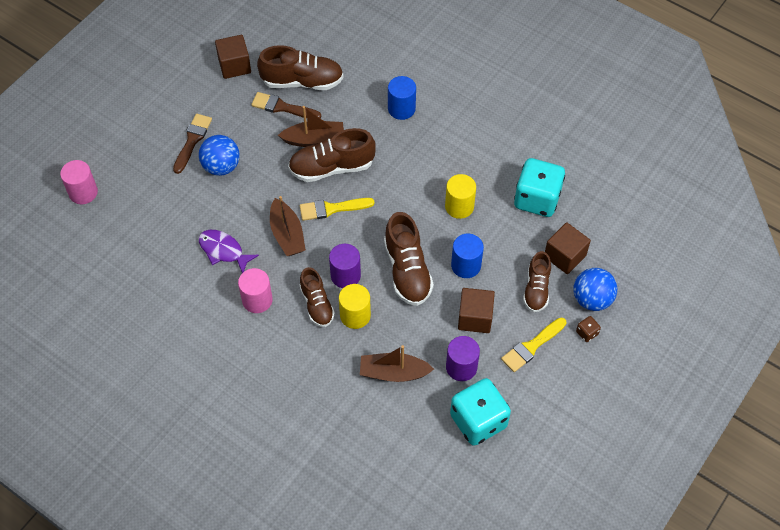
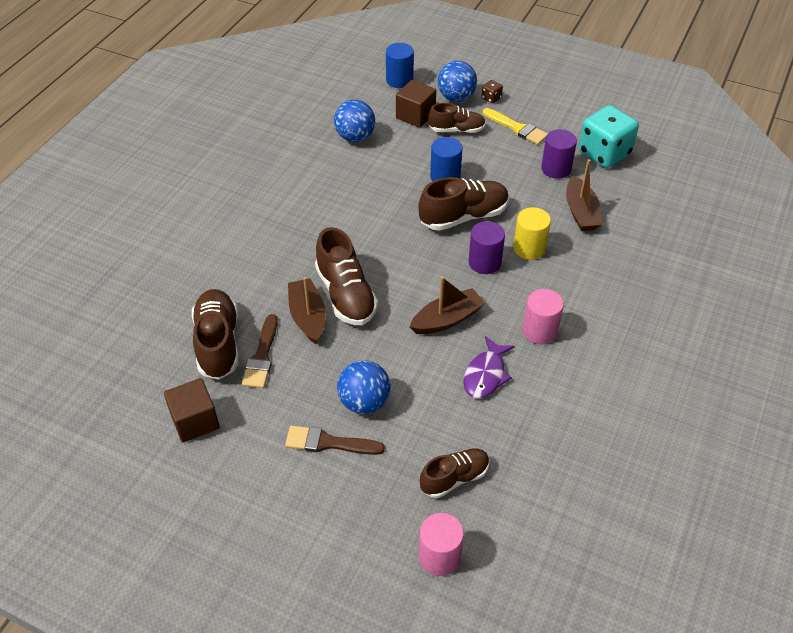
camera: 100 degrees left, 10 degrees down
brown shoe [299,267,335,327] -> brown shoe moved to [420,448,490,498]
yellow brush [300,198,375,221] -> none
blue cylinder [388,76,416,120] -> blue cylinder moved to [386,43,414,88]
yellow cylinder [445,174,476,219] -> none
brown cube [458,288,495,333] -> none
turquoise dice [514,158,565,217] -> blue ball [334,100,375,142]

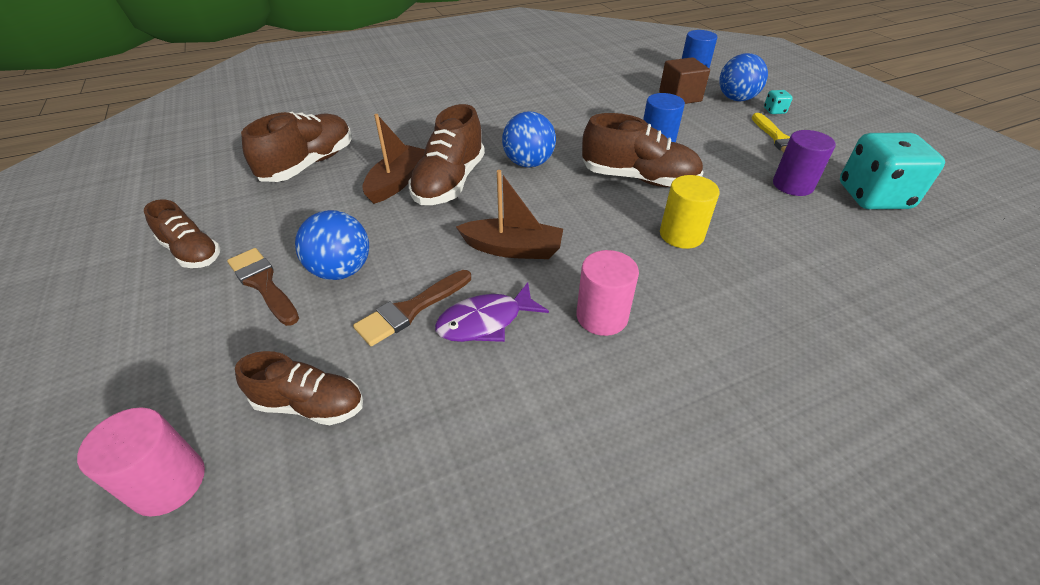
camera: 40 degrees right, 5 degrees down
brown cube [164,378,220,442] -> none
brown brush [242,314,278,388] -> brown brush moved to [353,270,471,346]
blue ball [334,100,375,142] -> blue ball moved to [502,111,556,167]
brown shoe [428,103,486,133] -> brown shoe moved to [144,199,221,268]
purple cylinder [469,221,505,274] -> none
brown dice [482,80,503,103] -> turquoise dice [764,90,793,114]
brown boat [566,159,602,231] -> none

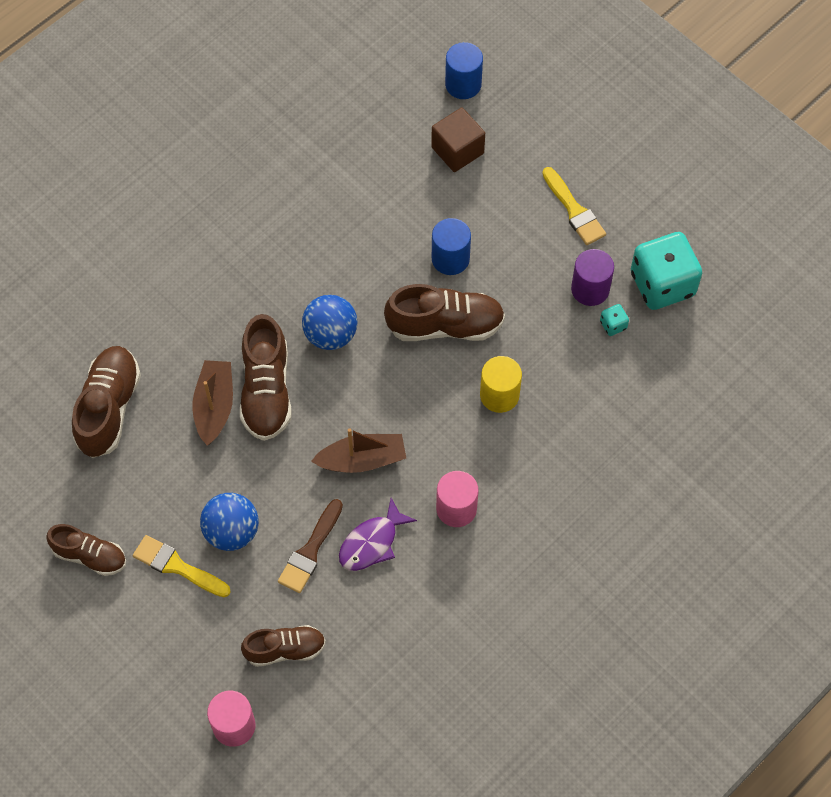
camera: 20 degrees left, 20 degrees up
brown brush [227,248,299,326] -> yellow brush [133,535,231,597]
blue ball [719,53,768,101] -> none
turquoise dice [764,90,793,114] -> turquoise dice moved to [600,304,629,336]

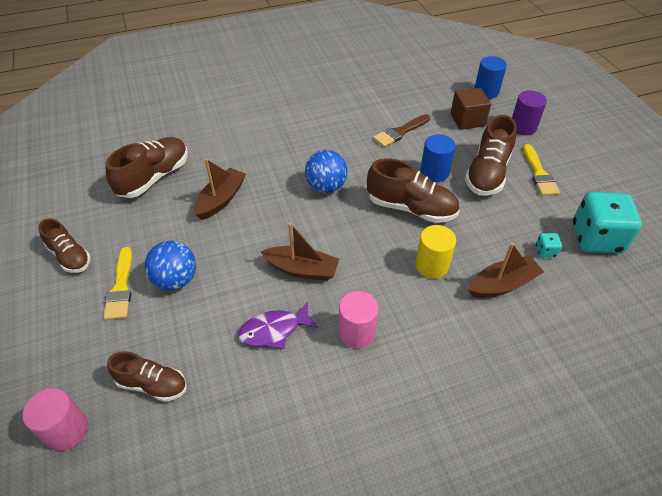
camera: 25 degrees right, 15 degrees down
yellow brush [133,535,231,597] -> yellow brush turned 150 degrees counterclockwise [103,247,132,320]
brown shoe [240,314,292,441] -> brown shoe moved to [465,115,517,196]
brown brush [278,499,343,593] -> brown brush moved to [373,114,430,147]
purple cylinder [571,249,614,306] -> purple cylinder moved to [512,91,547,135]
none -> brown boat [469,243,544,298]

